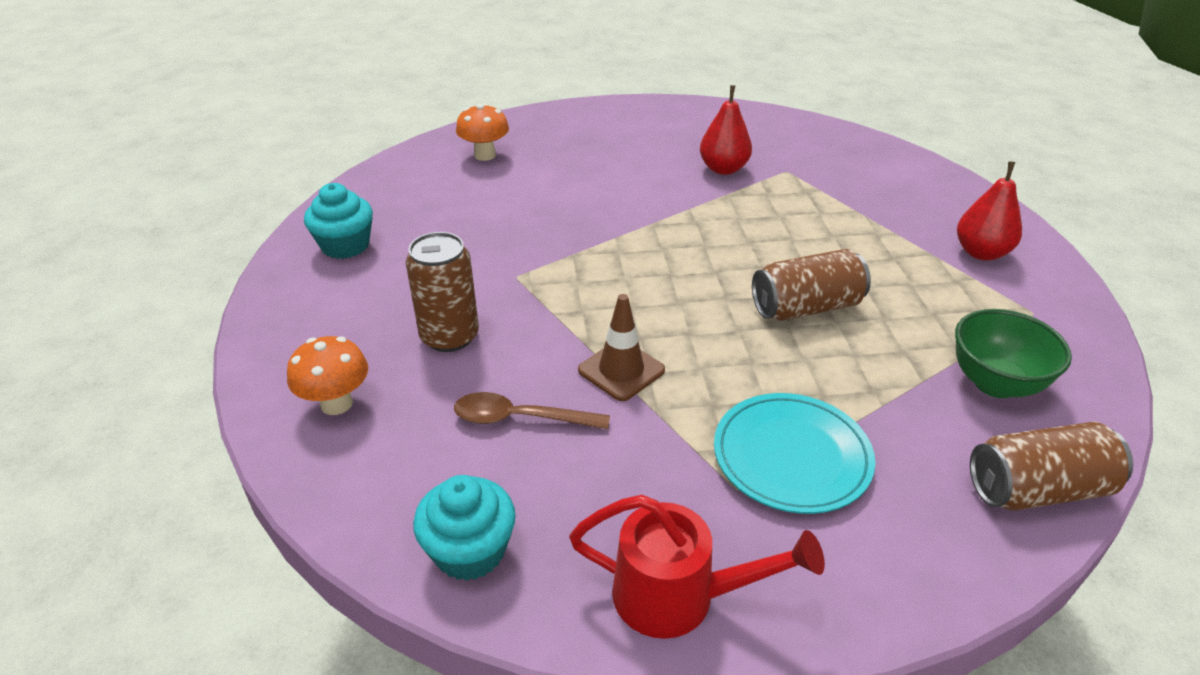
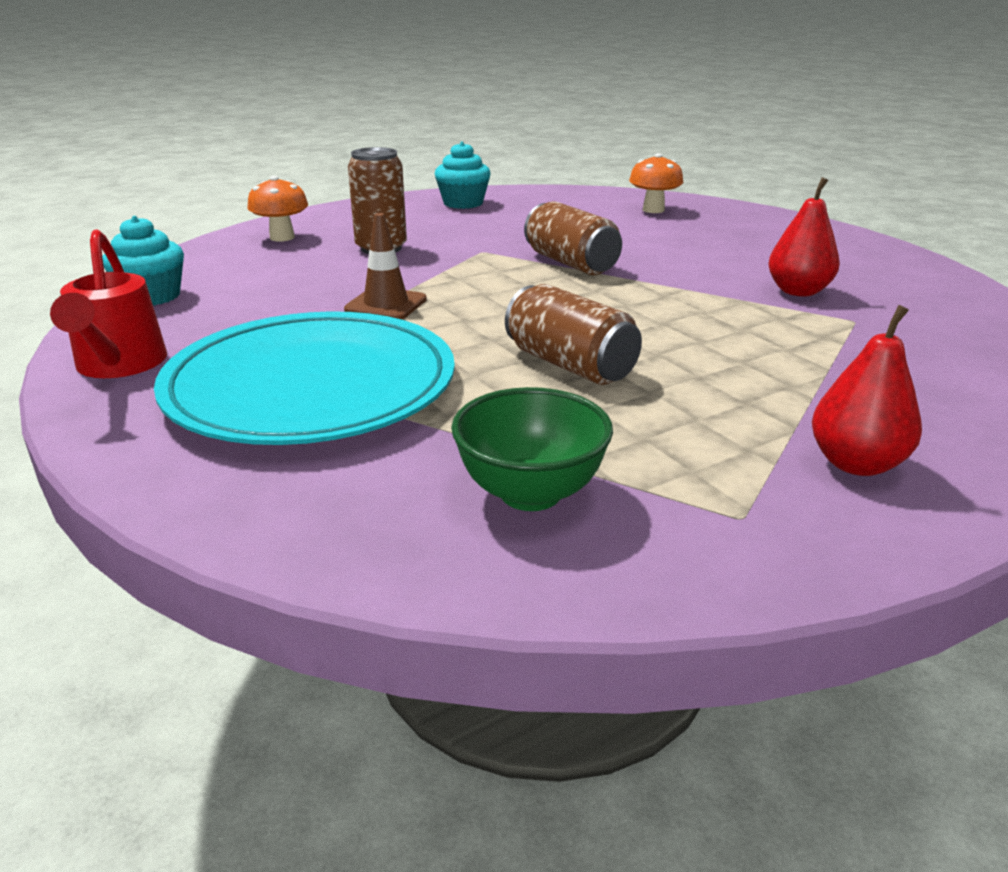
camera: 65 degrees right, 10 degrees down
brown spoon [454,392,610,429] -> none
turquoise plate [714,393,875,514] -> turquoise plate [154,311,455,445], size x1.70
brown can [970,422,1133,511] -> brown can moved to [524,201,622,275]

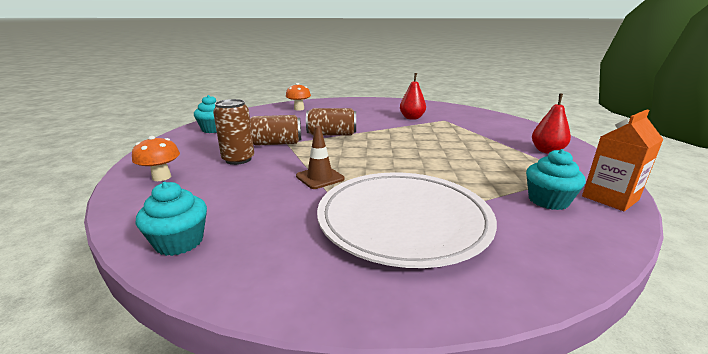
camera: 55 degrees left, 5 degrees down
red watering can [50,230,167,378] -> none
turquoise plate [154,311,455,445] -> white plate [317,172,497,268]
green bowl [451,387,613,511] -> turquoise cupcake [526,149,586,210]
brown can [505,284,642,385] -> brown can moved to [250,115,301,146]
none -> orange carton [582,110,664,211]

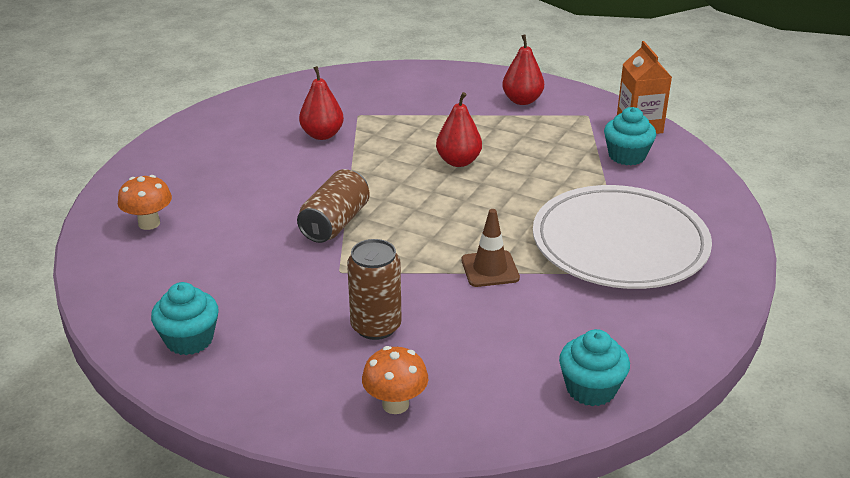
camera: 65 degrees left, 10 degrees up
brown can [250,115,301,146] -> none
none -> red pear [436,92,482,167]

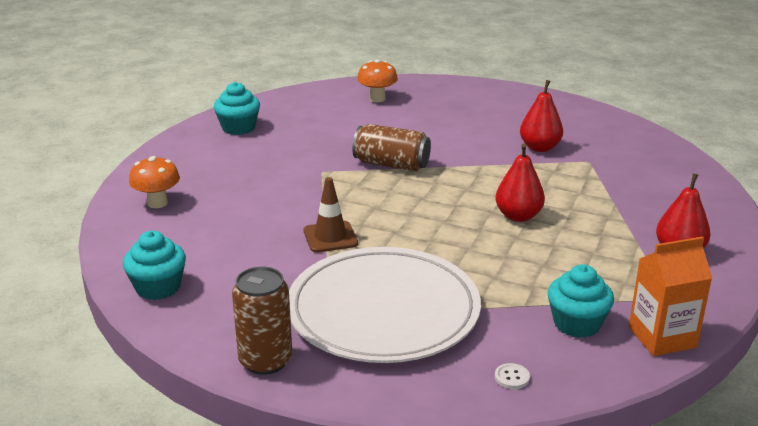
camera: 85 degrees right, 5 degrees down
brown can [347,239,402,340] -> brown can moved to [232,267,292,375]
none -> white button [495,363,530,389]

